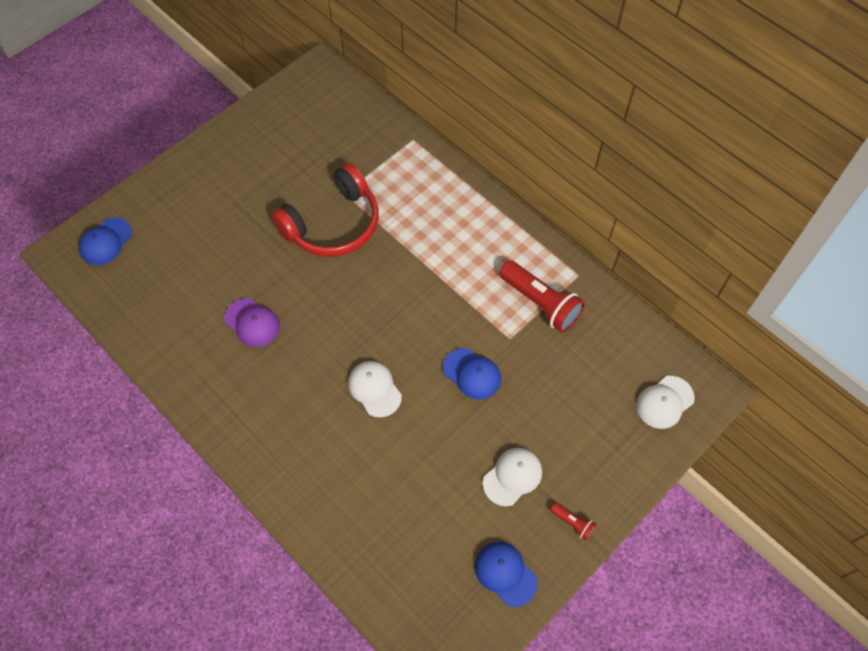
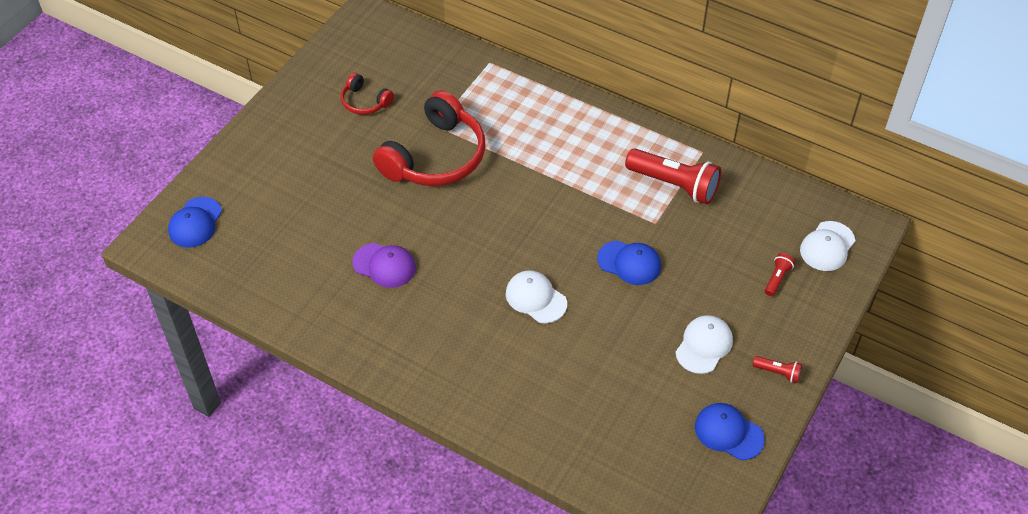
camera: 15 degrees left, 10 degrees down
none -> red headphones [341,73,394,115]
none -> red flashlight [765,253,795,296]

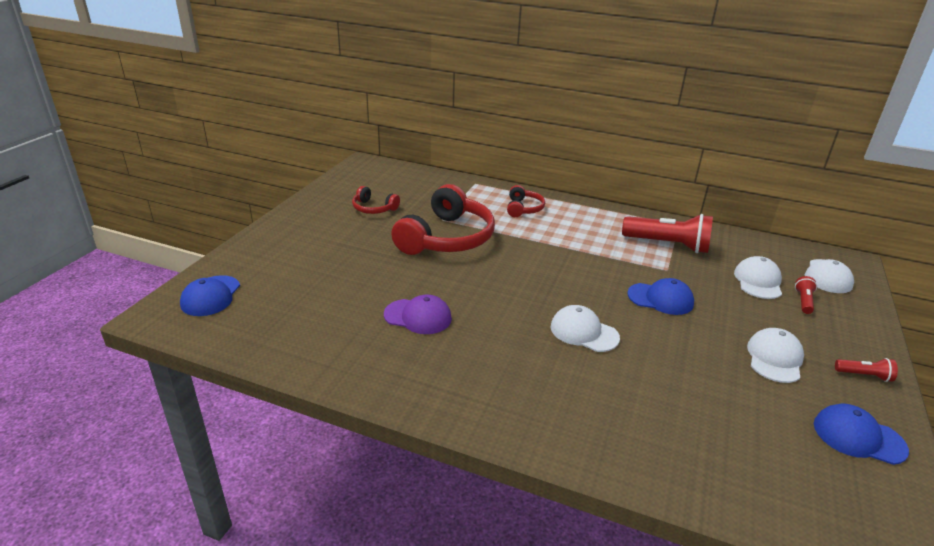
camera: 10 degrees left, 20 degrees down
none -> red headphones [507,185,545,217]
none -> white cap [734,256,782,299]

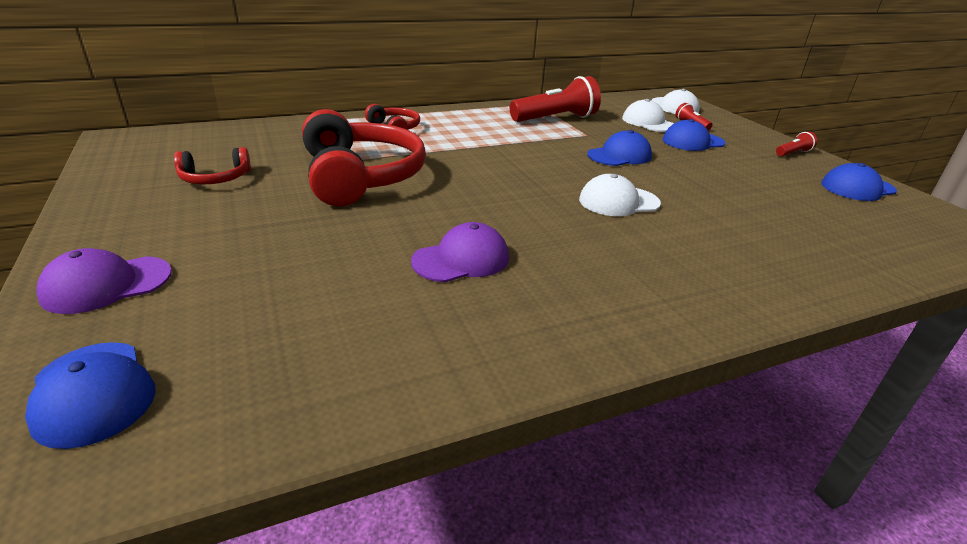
camera: 45 degrees left, 0 degrees up
white cap [747,328,804,383] -> none
none -> purple cap [36,248,172,314]
none -> blue cap [662,119,725,151]

